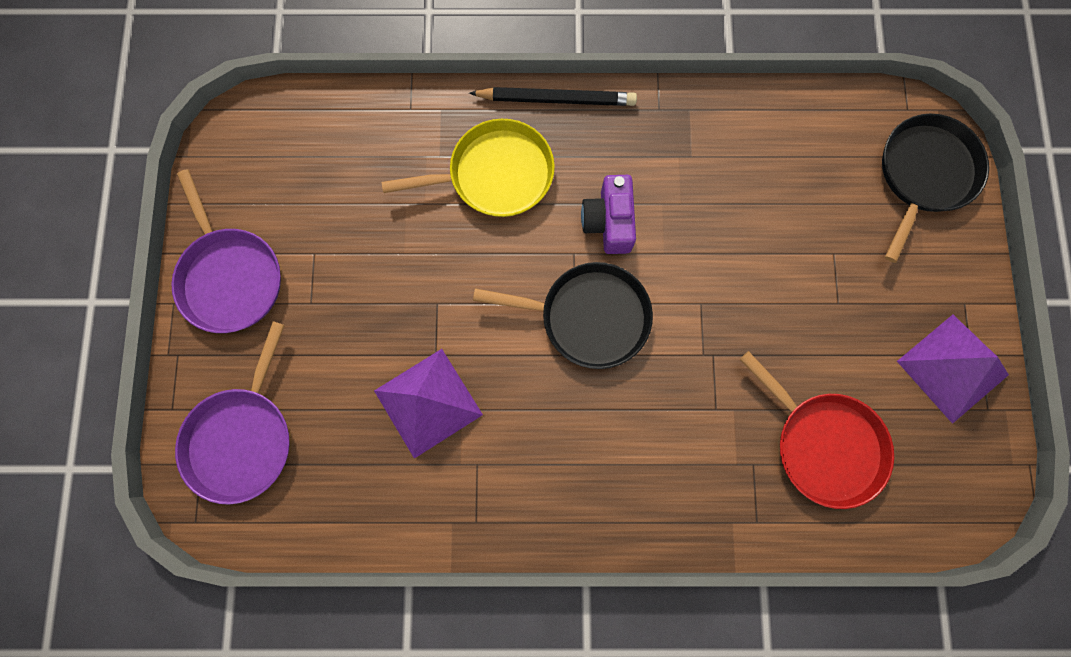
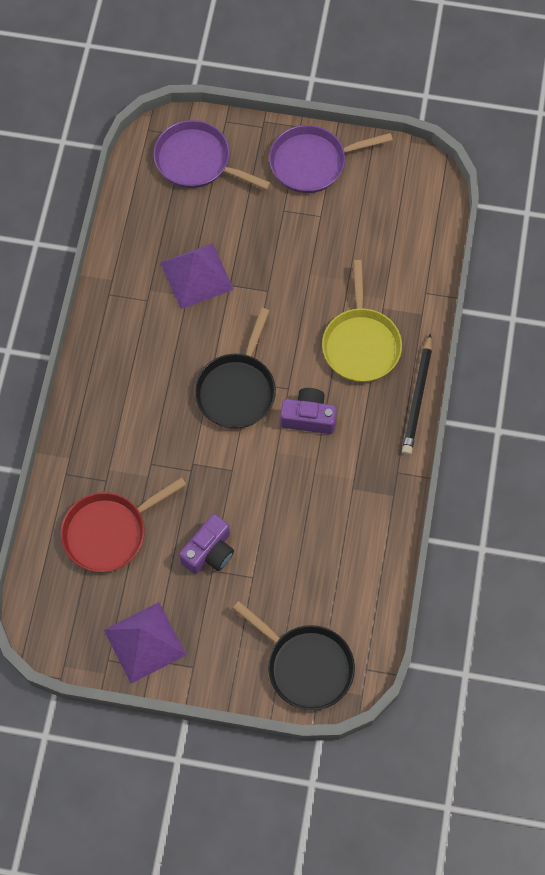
camera: 100 degrees right, 10 degrees down
none -> purple camera [179,514,234,574]

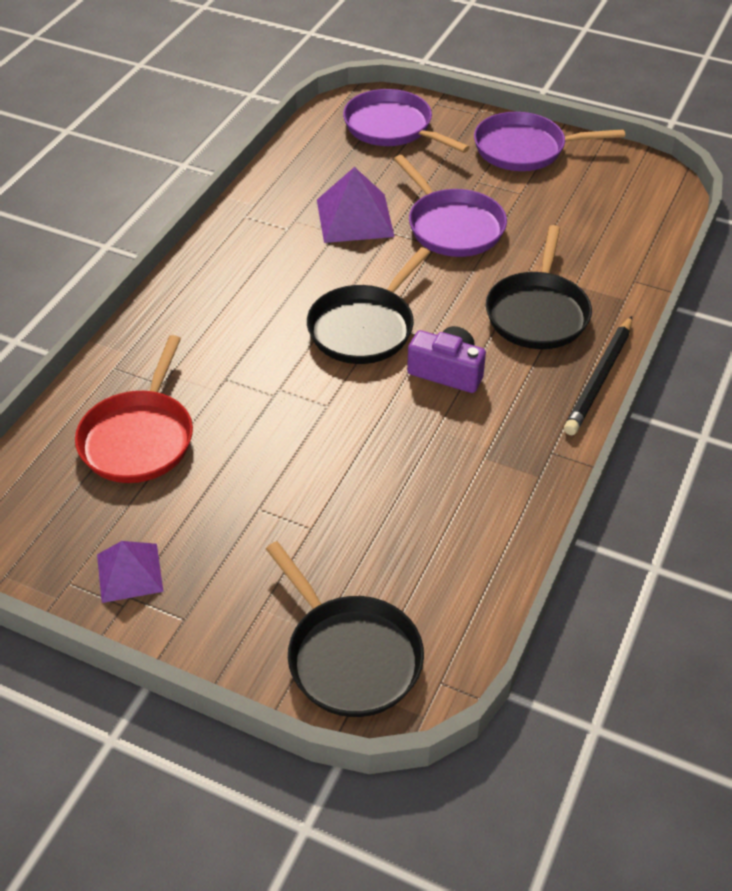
camera: 15 degrees right, 20 degrees down
red pan [61,477,186,572] -> red pan turned 60 degrees counterclockwise [75,335,193,483]
purple pyramid [104,602,186,684] -> purple pyramid [97,541,163,603], size x0.66
purple camera [179,514,234,574] -> none
yellow pan [322,260,402,382] -> black pan [486,225,592,349]
none -> purple pan [394,155,507,257]

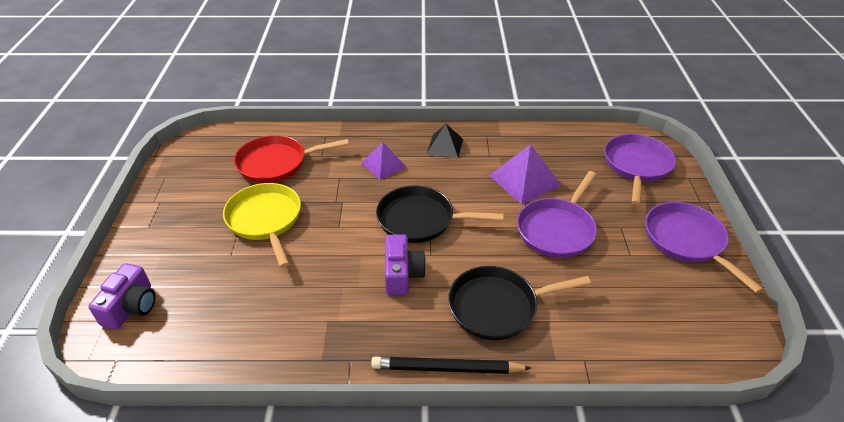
camera: 65 degrees right, 5 degrees down
purple pyramid [97,541,163,603] -> purple pyramid moved to [361,142,407,180]
black pan [266,541,424,717] -> purple camera [88,263,156,329]
none -> yellow pan [223,183,301,268]
none -> black pyramid [427,124,463,158]

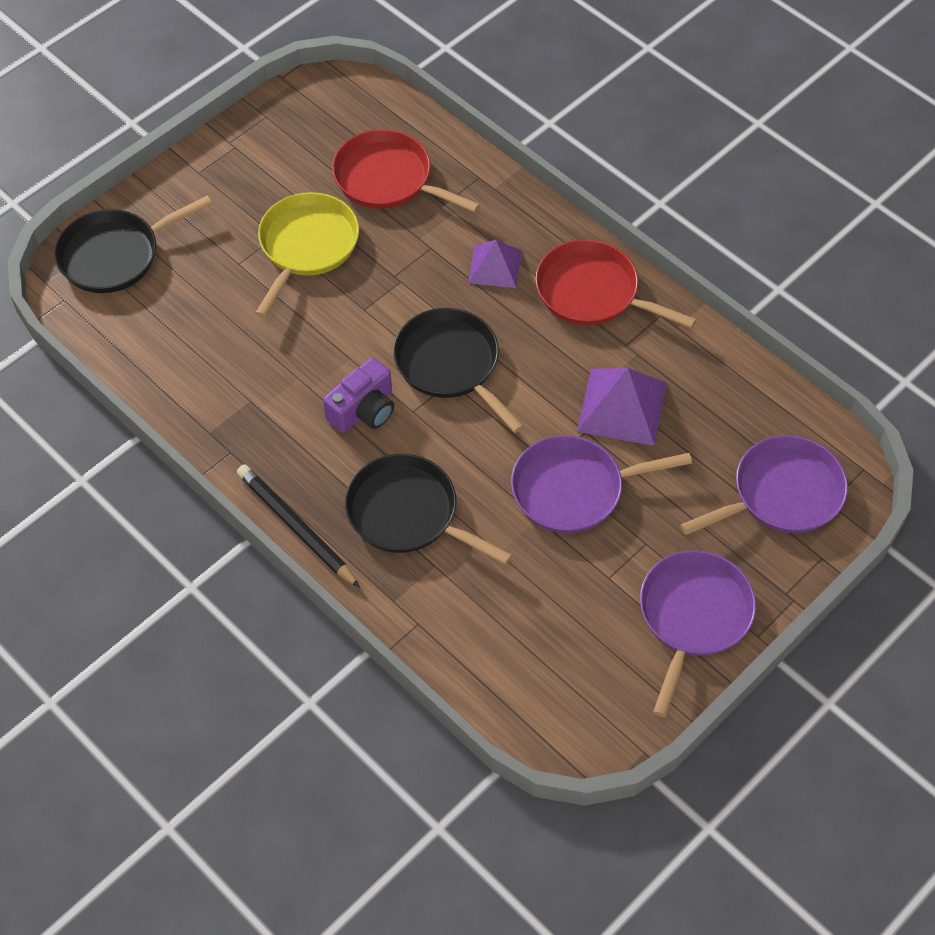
camera: 45 degrees right, 15 degrees up
purple camera [88,263,156,329] -> black pan [54,196,212,293]
black pyramid [427,124,463,158] -> red pan [535,239,697,329]

